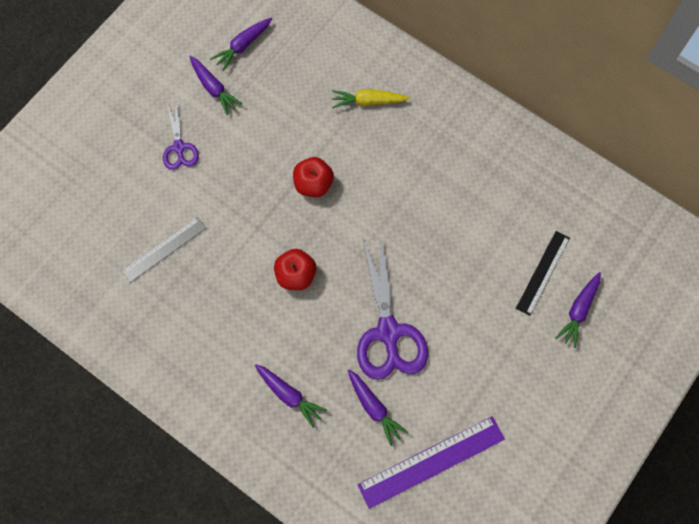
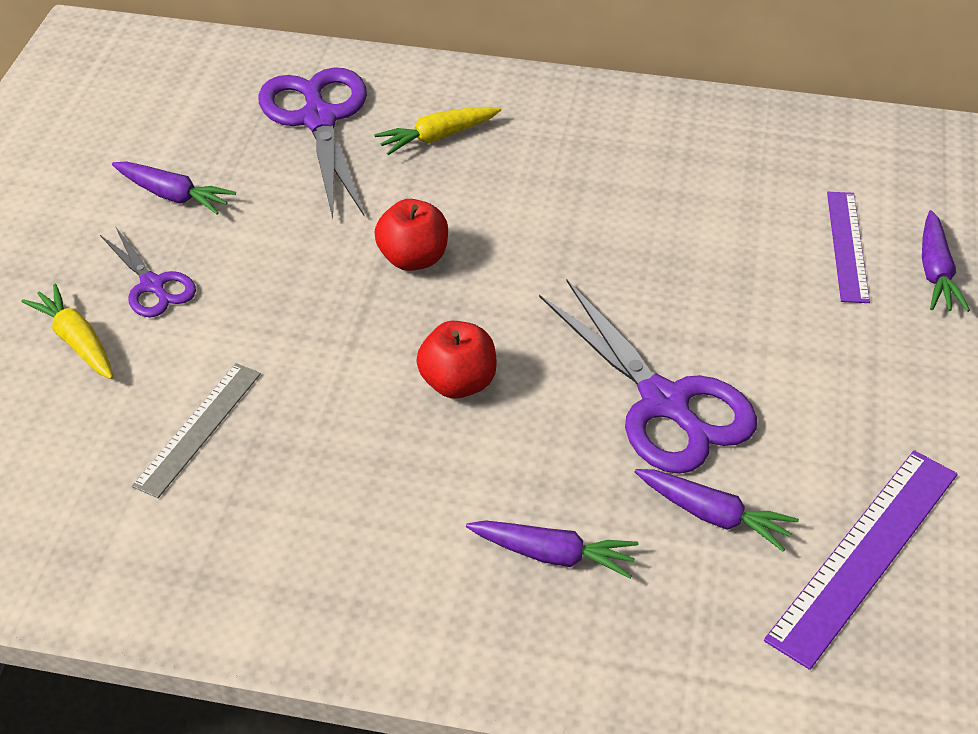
camera: 25 degrees left, 25 degrees down
purple carrot [210,18,272,71] -> none
black ruler [516,231,570,316] -> purple ruler [827,192,870,303]
none -> yellow carrot [21,283,113,379]
none -> purple scissors [258,67,367,218]

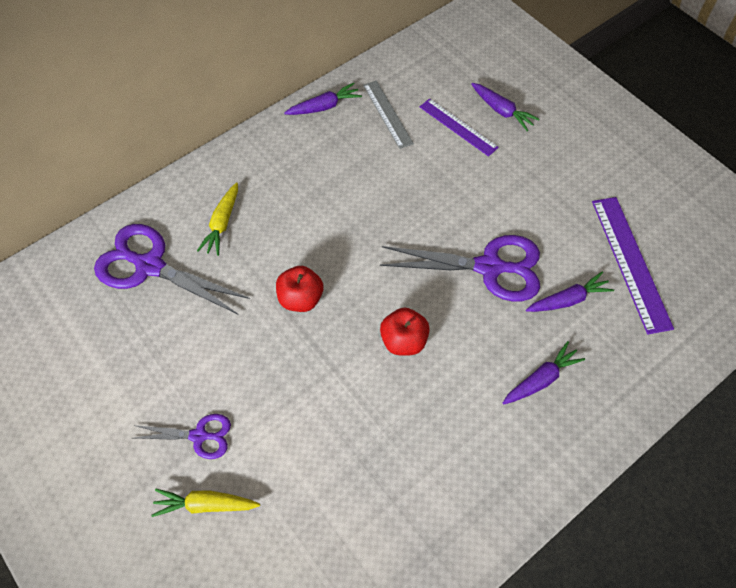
camera: 50 degrees left, 15 degrees up
purple carrot [112,162,236,215] -> purple carrot moved to [284,83,362,115]
grey ruler [132,363,261,498] -> grey ruler moved to [363,80,414,149]

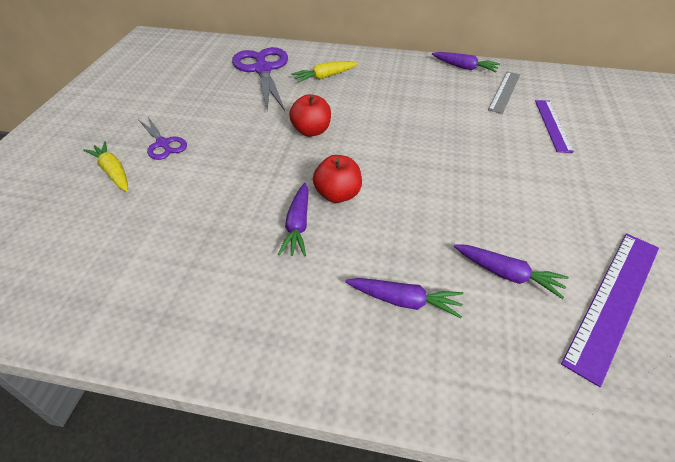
camera: 50 degrees right, 15 degrees down
purple scissors [380,235,540,302] -> none
purple carrot [471,83,540,131] -> purple carrot moved to [278,183,309,257]

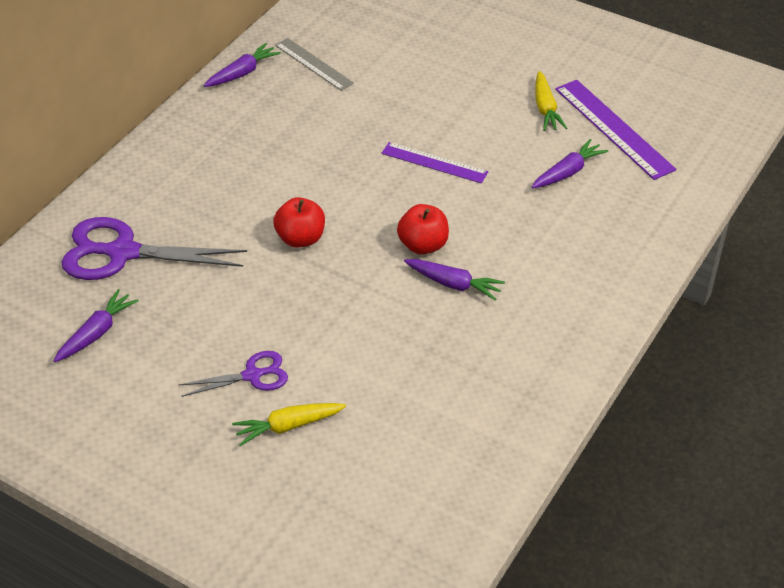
camera: 70 degrees left, 0 degrees up
yellow carrot [291,61,358,83] -> yellow carrot moved to [535,71,567,131]
purple carrot [345,278,463,318] -> purple carrot moved to [54,289,139,362]
purple ruler [535,100,574,153] -> purple ruler moved to [382,142,488,183]

